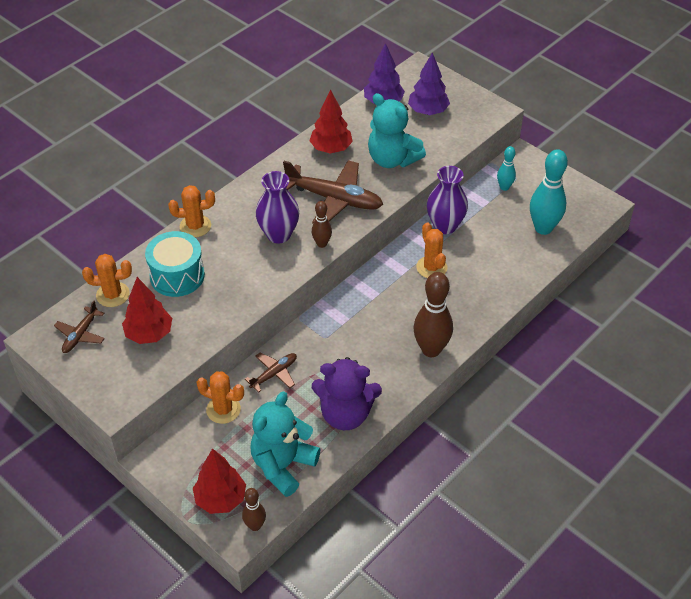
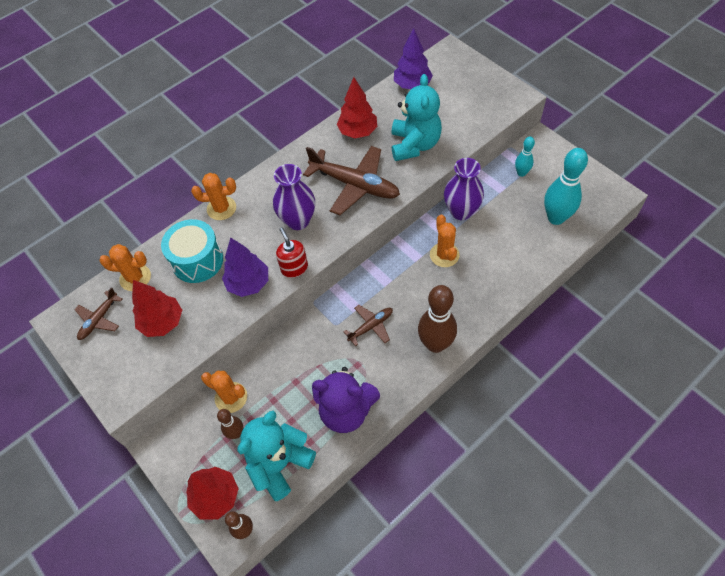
camera: 10 degrees right, 10 degrees up
brown plane [245,352,297,393] -> brown plane moved to [343,305,393,346]
brown bowling pin [312,201,332,248] -> brown bowling pin moved to [217,409,243,439]
turquoise teddy bear [368,93,426,168] -> turquoise teddy bear turned 135 degrees counterclockwise [391,74,442,161]
purple tree [408,52,450,115] -> purple tree moved to [222,237,268,297]
none -> red soap dispenser [276,227,308,278]

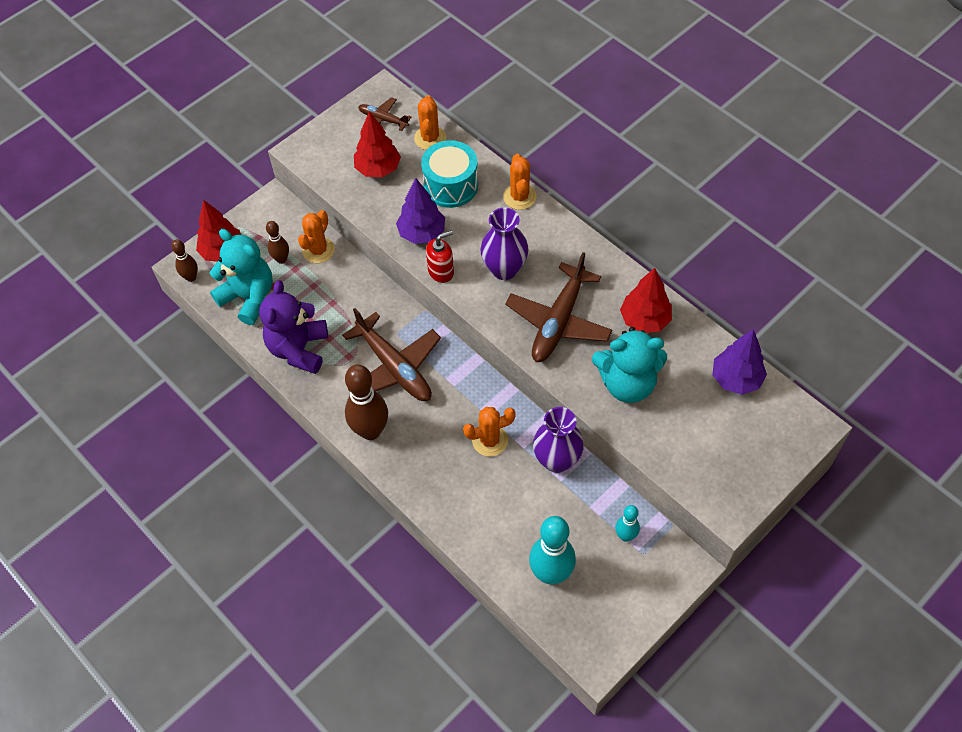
camera: 85 degrees right, 0 degrees up
brown plane [343,305,393,346] -> brown plane [342,308,441,401], size x1.91

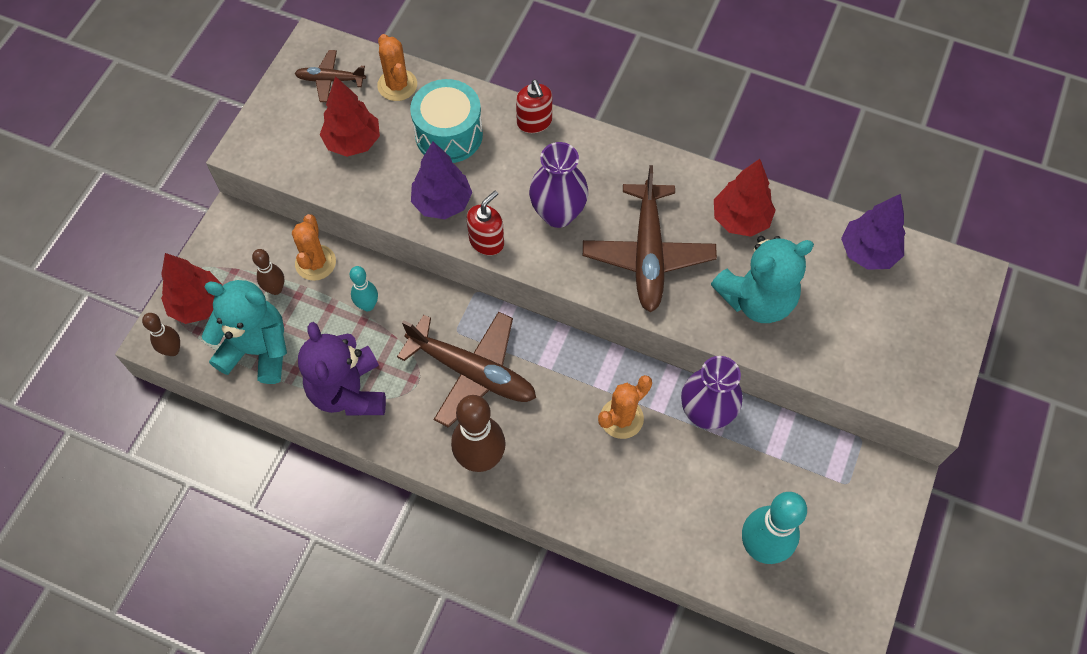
camera: 25 degrees left, 5 degrees up
orange cactus [503,154,537,210] -> red soap dispenser [516,80,552,133]
turquoise bowling pin [615,505,640,542] -> turquoise bowling pin moved to [350,266,378,311]

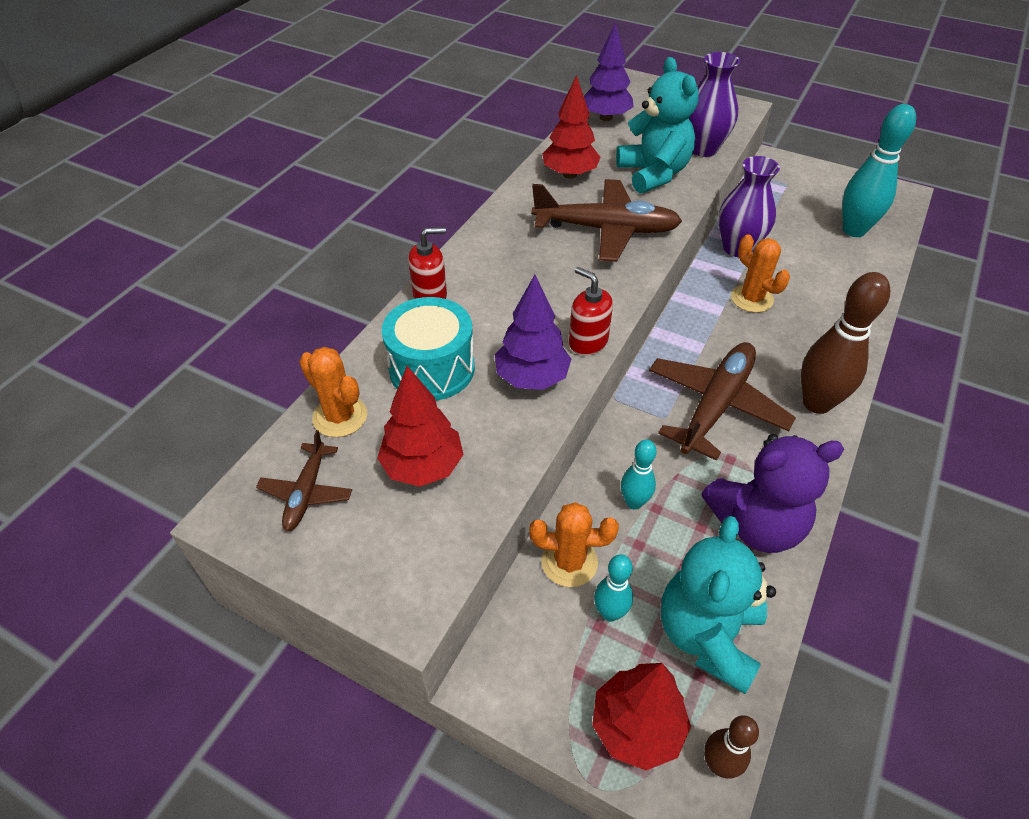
camera: 85 degrees left, 15 degrees down
brown bowling pin [252,249,284,295] -> turquoise bowling pin [594,554,633,622]
orange cactus [377,34,417,101] -> orange cactus turned 60 degrees clockwise [299,347,367,437]
purple vase [529,142,588,228] -> purple vase moved to [688,52,740,157]

